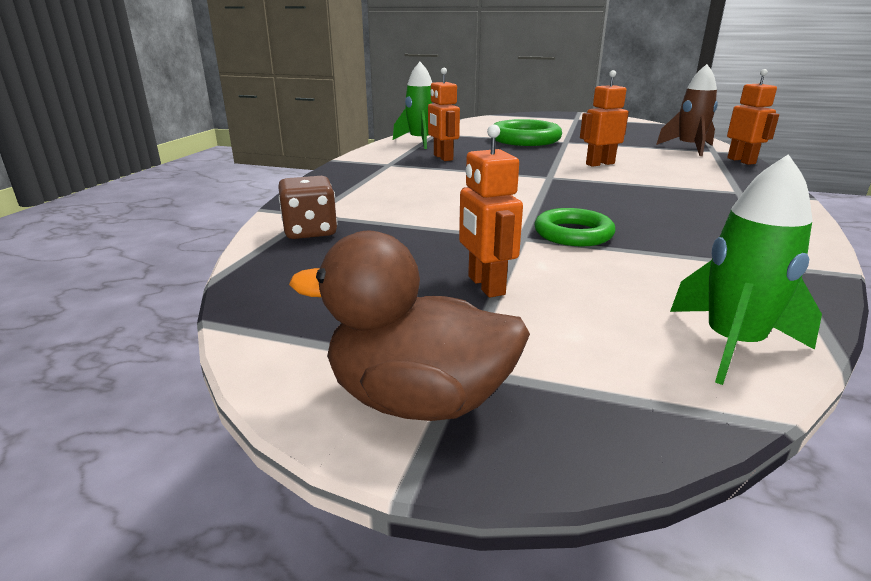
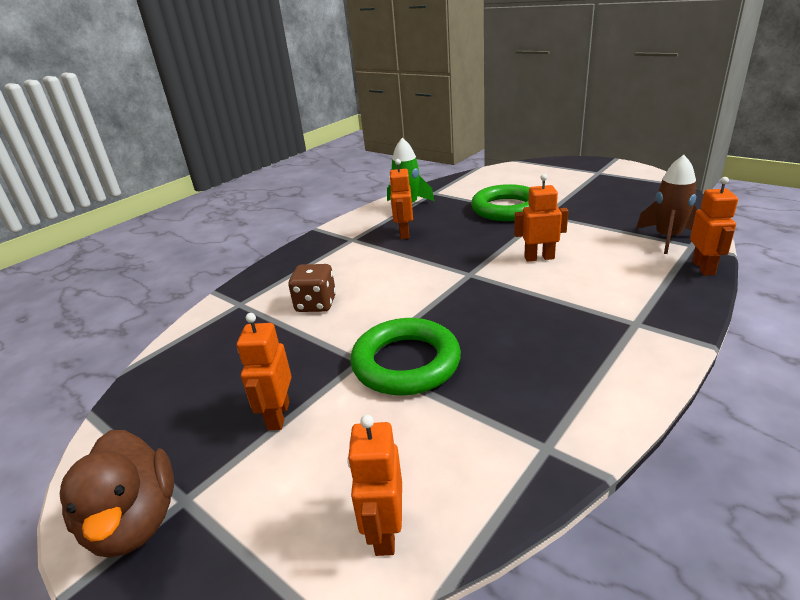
camera: 25 degrees right, 5 degrees up
brown dice [278,176,337,239] -> brown dice moved to [288,264,336,312]
brown duck [289,231,530,421] -> brown duck turned 150 degrees counterclockwise [60,430,174,558]
green ring [535,208,616,246] -> green ring [351,318,461,396], size x1.58
green rocket [670,154,822,385] -> orange robot [347,415,402,556]

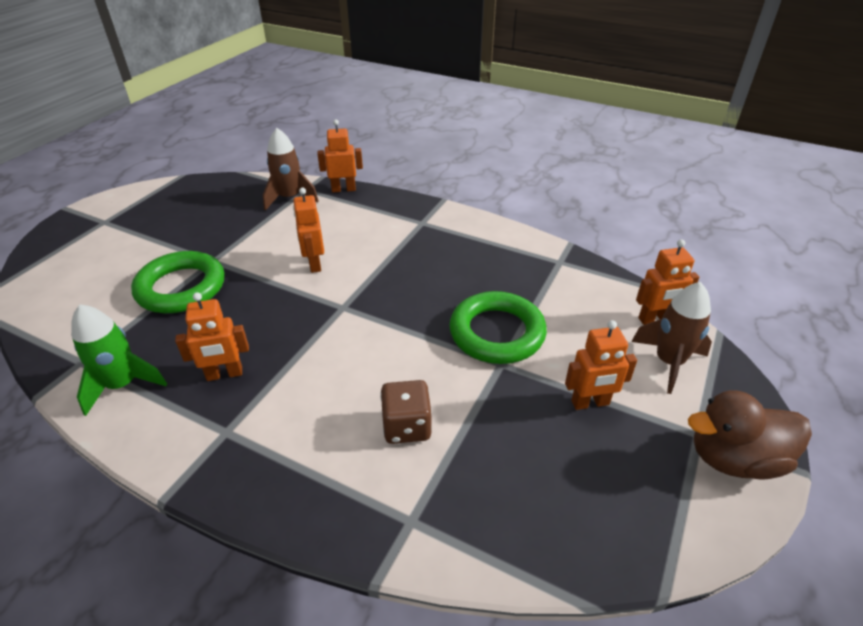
camera: 105 degrees left, 10 degrees up
brown duck [60,430,174,558] -> brown duck turned 150 degrees counterclockwise [688,390,812,480]
none -> brown rocket [631,282,712,394]

